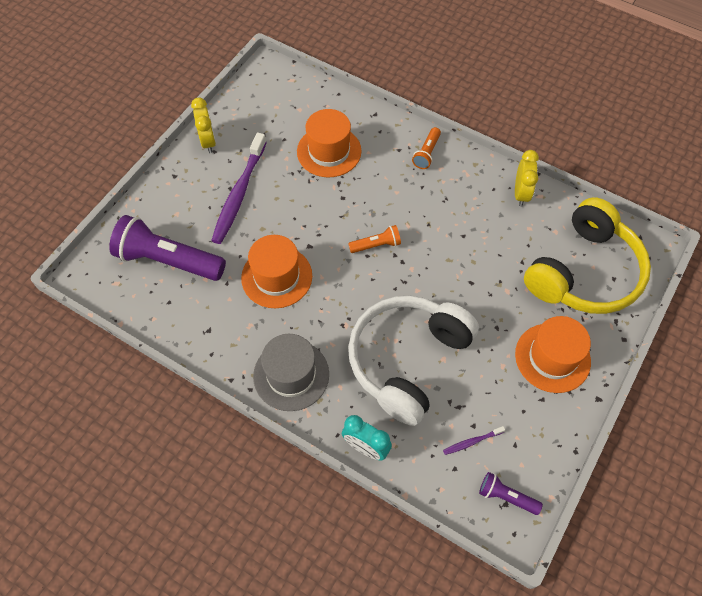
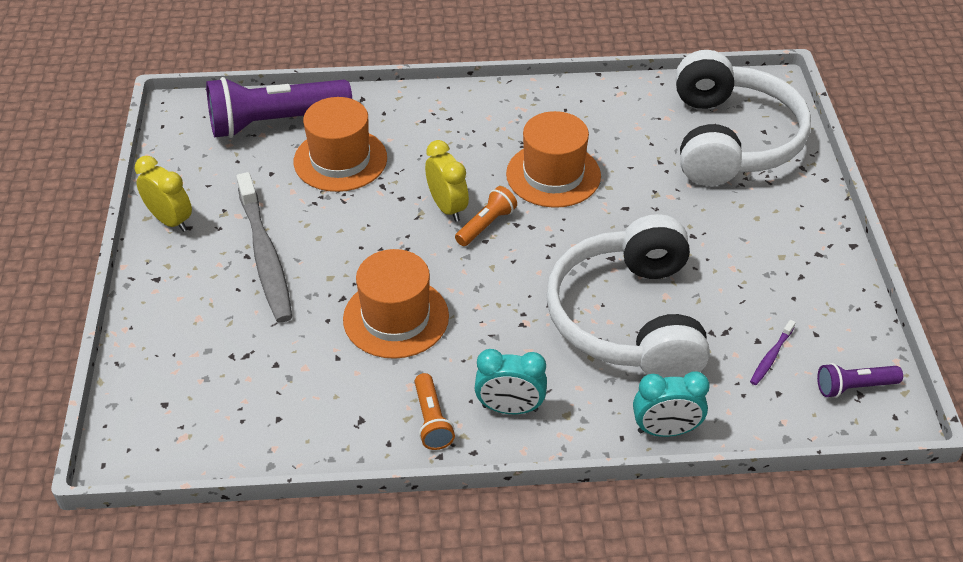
camera: 35 degrees left, 15 degrees down
purple flashlight [109,215,226,281] -> purple flashlight moved to [206,77,352,138]
purple toothbrush [211,133,267,244] -> grey toothbrush [236,172,292,323]
grey hat [253,334,329,411] -> turquoise clock [475,349,547,414]
orange flashlight [412,127,441,169] -> orange flashlight moved to [415,373,455,450]
yellow clock [515,150,539,207] -> yellow clock moved to [425,140,469,222]
orange hat [515,316,591,393] -> orange hat moved to [506,111,601,208]
yellow headphones [524,197,651,314] -> white headphones [676,50,811,186]

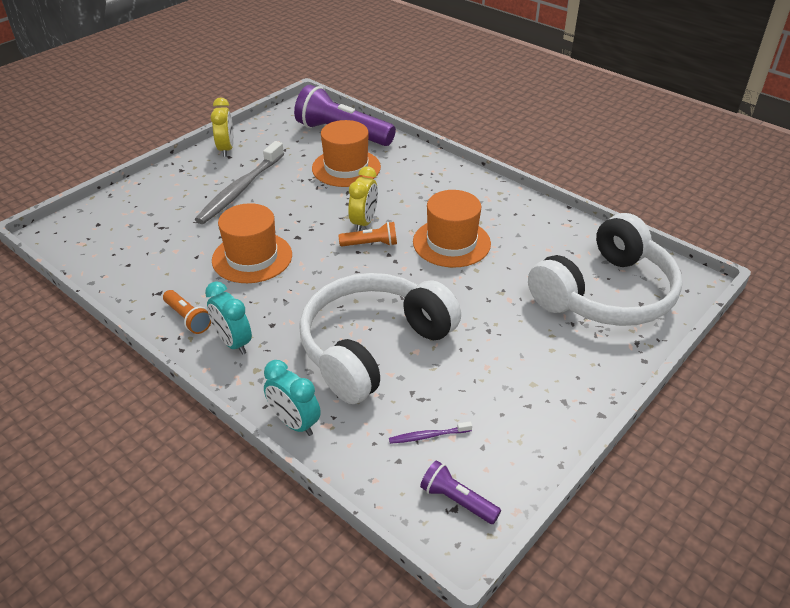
camera: 45 degrees right, 5 degrees down
orange flashlight [415,373,455,450] -> orange flashlight turned 75 degrees counterclockwise [163,290,211,334]

